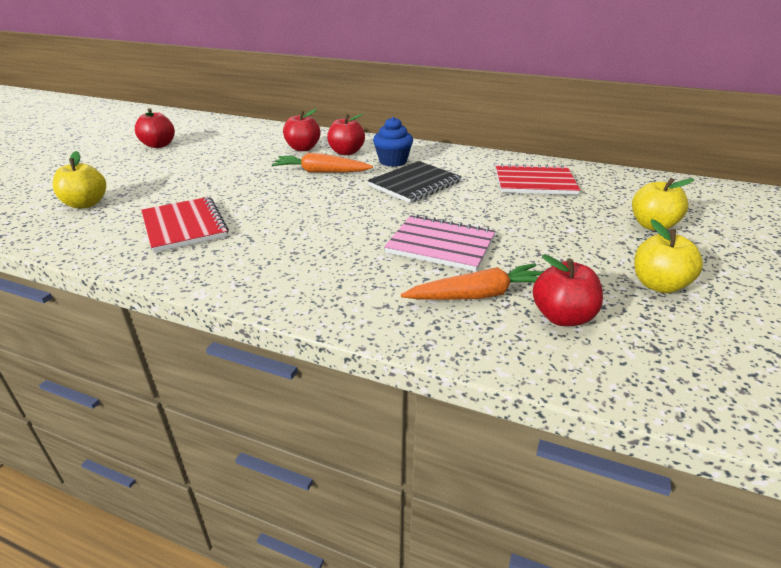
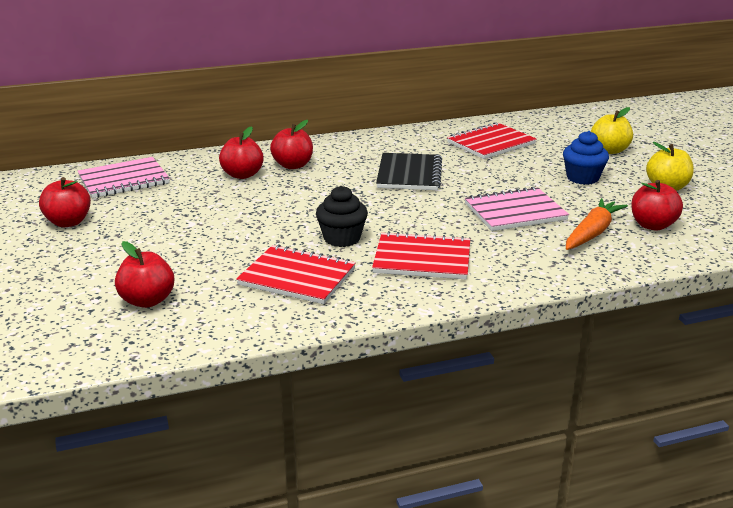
camera: 40 degrees left, 5 degrees down
yellow apple [53,151,106,209] -> red apple [115,241,174,308]
orange carrot [272,153,373,173] -> none
blue cupcake [373,117,413,167] -> blue cupcake moved to [563,131,609,185]
none -> pink notebook [78,157,170,198]
none -> black cupcake [316,186,368,247]
none -> red notebook [372,231,470,279]

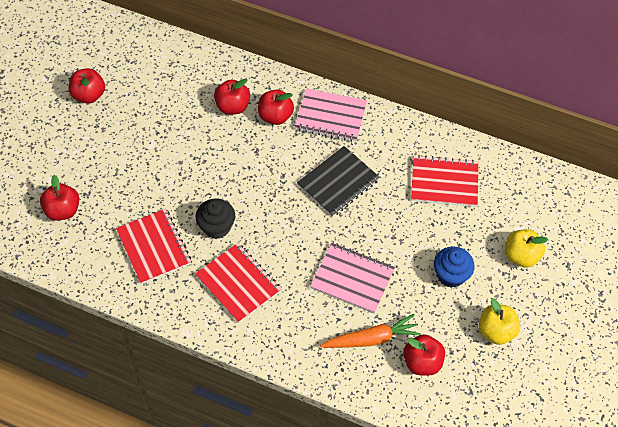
camera: 40 degrees right, 30 degrees up
pink notebook [78,157,170,198] -> pink notebook moved to [295,88,367,142]

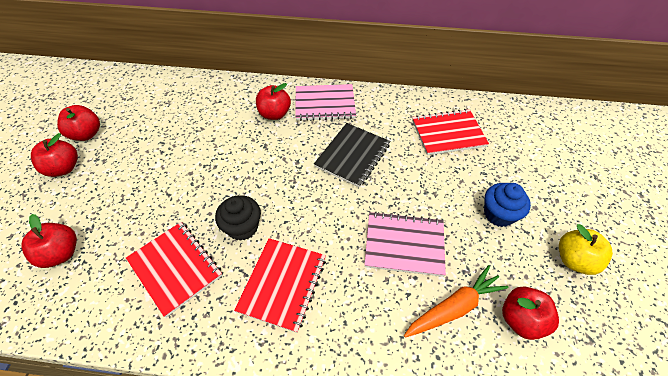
camera: 15 degrees left, 5 degrees down
red notebook [195,243,281,323] -> red notebook turned 75 degrees clockwise [234,238,326,333]
red apple [214,79,250,115] -> red apple moved to [31,133,78,177]
yellow apple [505,229,548,268] -> none

